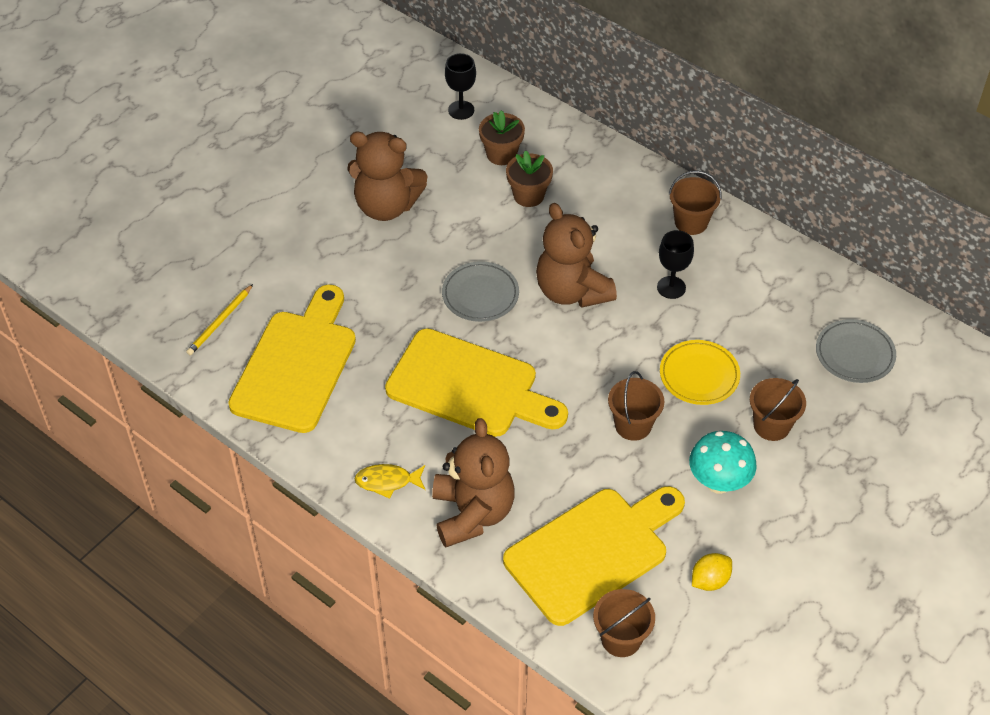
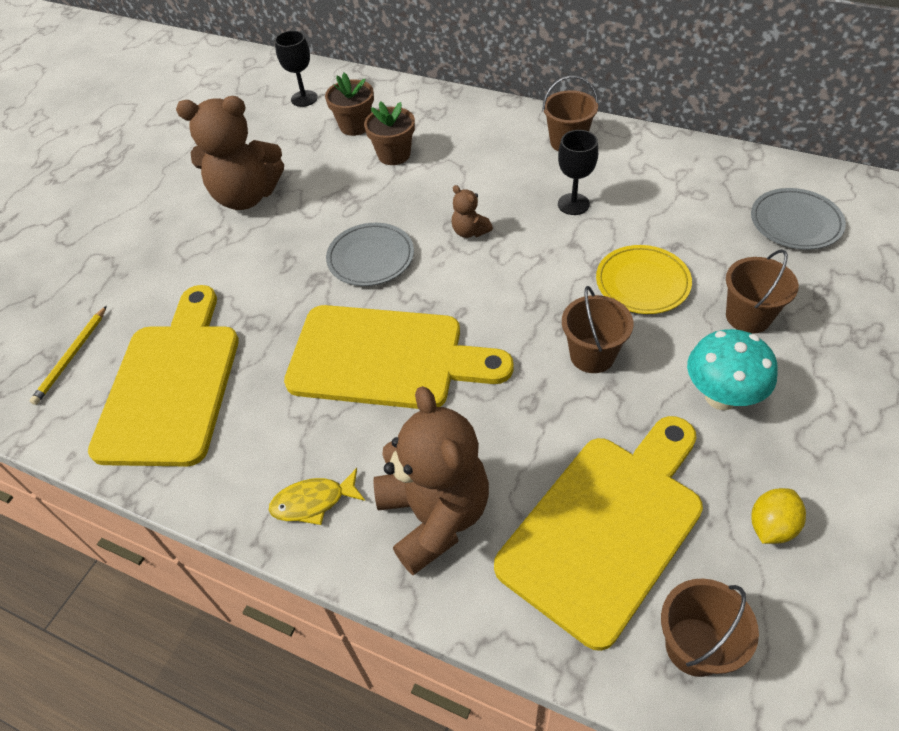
camera: 10 degrees left, 0 degrees up
brown teddy bear [536,203,617,308] -> brown teddy bear [452,185,493,238], size x0.44

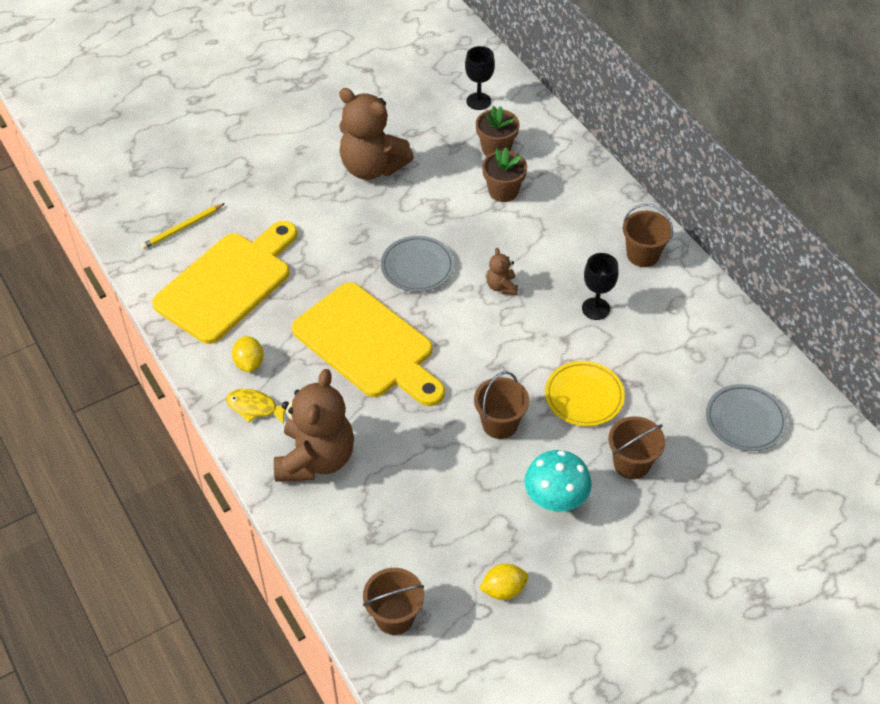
camera: 30 degrees right, 0 degrees up
yellow cutting board [494,416,703,651] -> none
none -> yellow lemon [232,336,264,372]

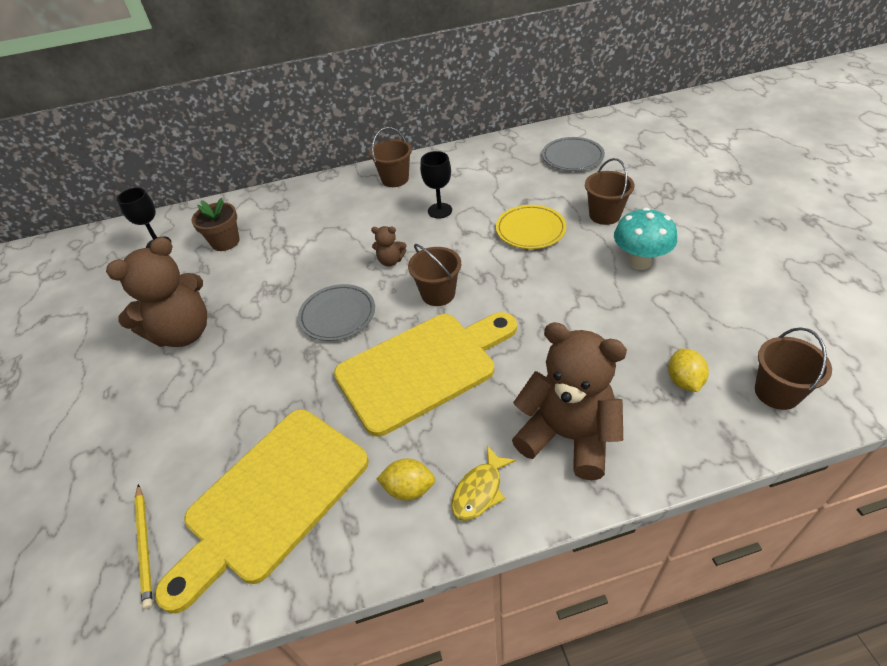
camera: 70 degrees left, 5 degrees down
yellow cutting board [152,221,297,344] -> yellow cutting board turned 105 degrees counterclockwise [155,409,369,613]
brown bucket [474,371,529,439] -> brown bucket moved to [408,244,461,306]
yellow lemon [479,563,528,600] -> yellow lemon moved to [668,349,709,392]
brown flower pot [482,147,527,202] -> none

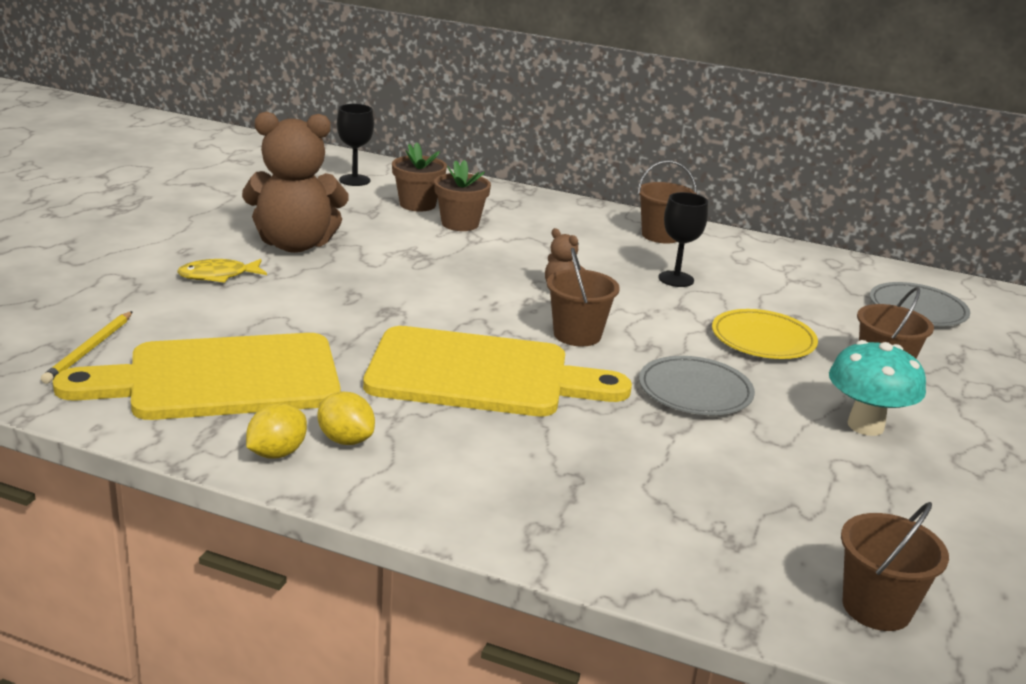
camera: 30 degrees right, 20 degrees down
grey plate [298,284,375,341] -> grey plate moved to [639,356,755,415]
yellow fish [452,446,516,521] -> yellow fish moved to [177,259,267,283]
brown teddy bear [512,322,627,480] -> none
yellow lemon [668,349,709,392] -> yellow lemon moved to [246,403,307,459]
none -> brown flower pot [434,160,491,231]

